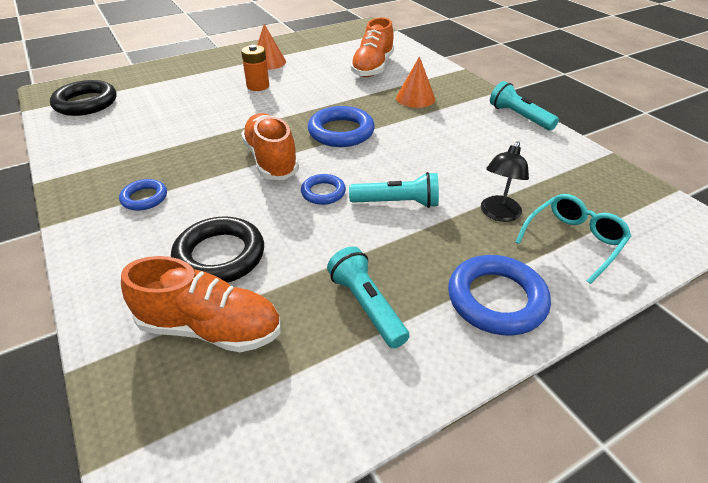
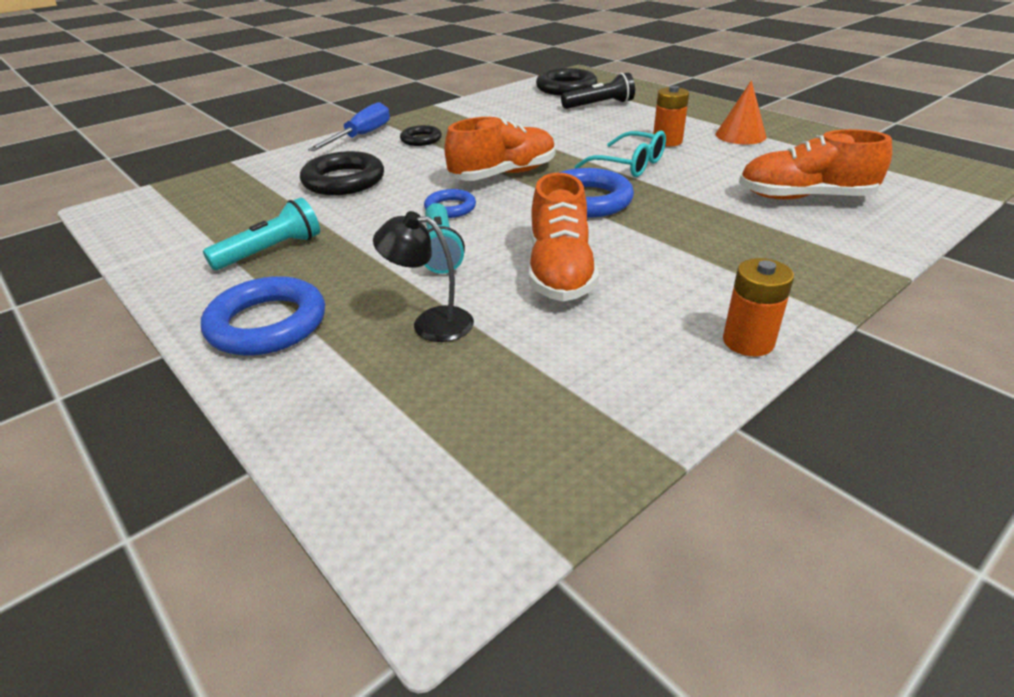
camera: 80 degrees right, 5 degrees down
blue ring [119,179,167,211] -> black ring [400,125,442,146]
orange shoe [121,256,281,352] -> orange shoe moved to [529,173,599,301]
orange cone [396,56,435,108] -> none
turquoise flashlight [490,81,559,131] -> orange battery [723,258,794,356]
turquoise glasses [516,194,631,284] -> turquoise glasses moved to [575,131,666,177]
none -> blue screwdriver [308,102,390,151]
none -> black flashlight [561,73,635,109]

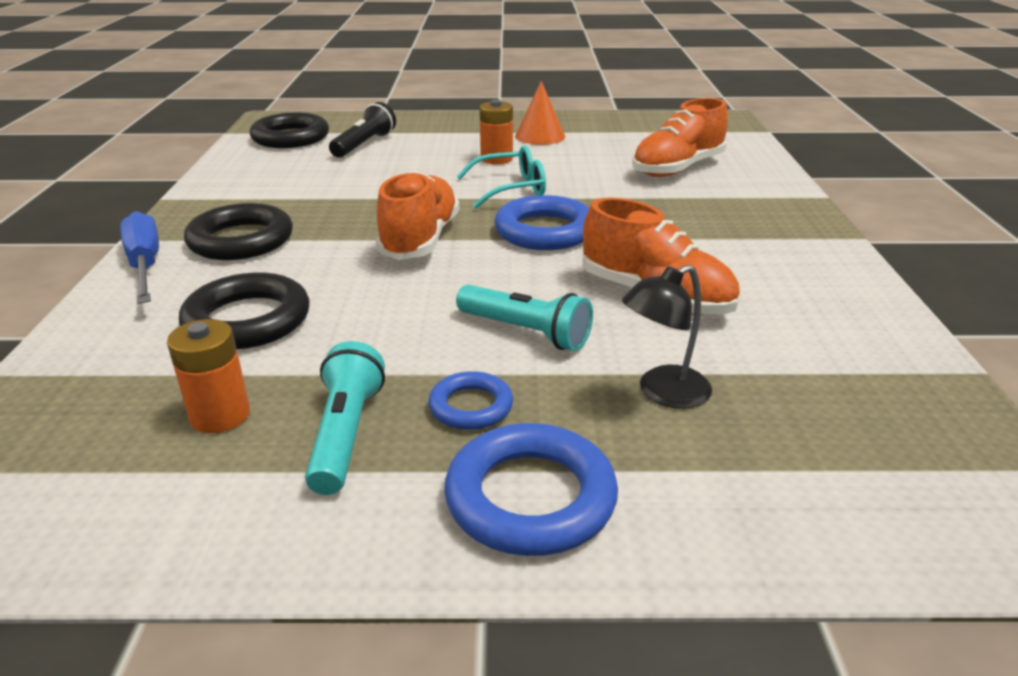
camera: 50 degrees left, 5 degrees down
black ring [400,125,442,146] -> black ring [184,203,293,260], size x1.74
blue ring [424,189,476,218] -> blue ring moved to [428,371,513,430]
orange battery [723,258,794,356] -> orange battery moved to [167,319,250,433]

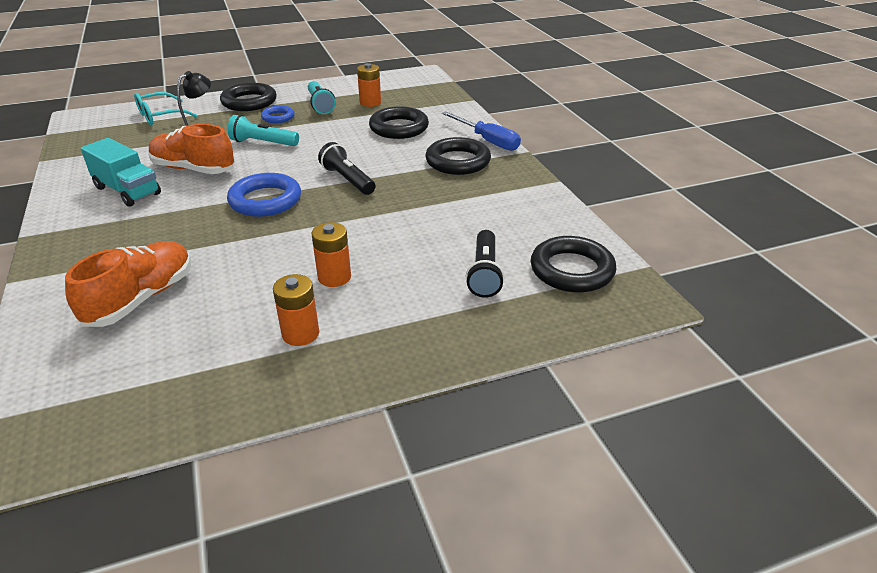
camera: 160 degrees right, 5 degrees up
orange shoe [376,171,459,260] -> black flashlight [318,142,376,195]
blue ring [444,423,618,556] -> black ring [220,83,277,111]
turquoise glasses [456,145,546,209] -> turquoise glasses moved to [134,92,198,125]
orange cone [515,81,565,145] -> orange battery [273,274,319,346]
none -> turquoise truck [81,138,161,207]

